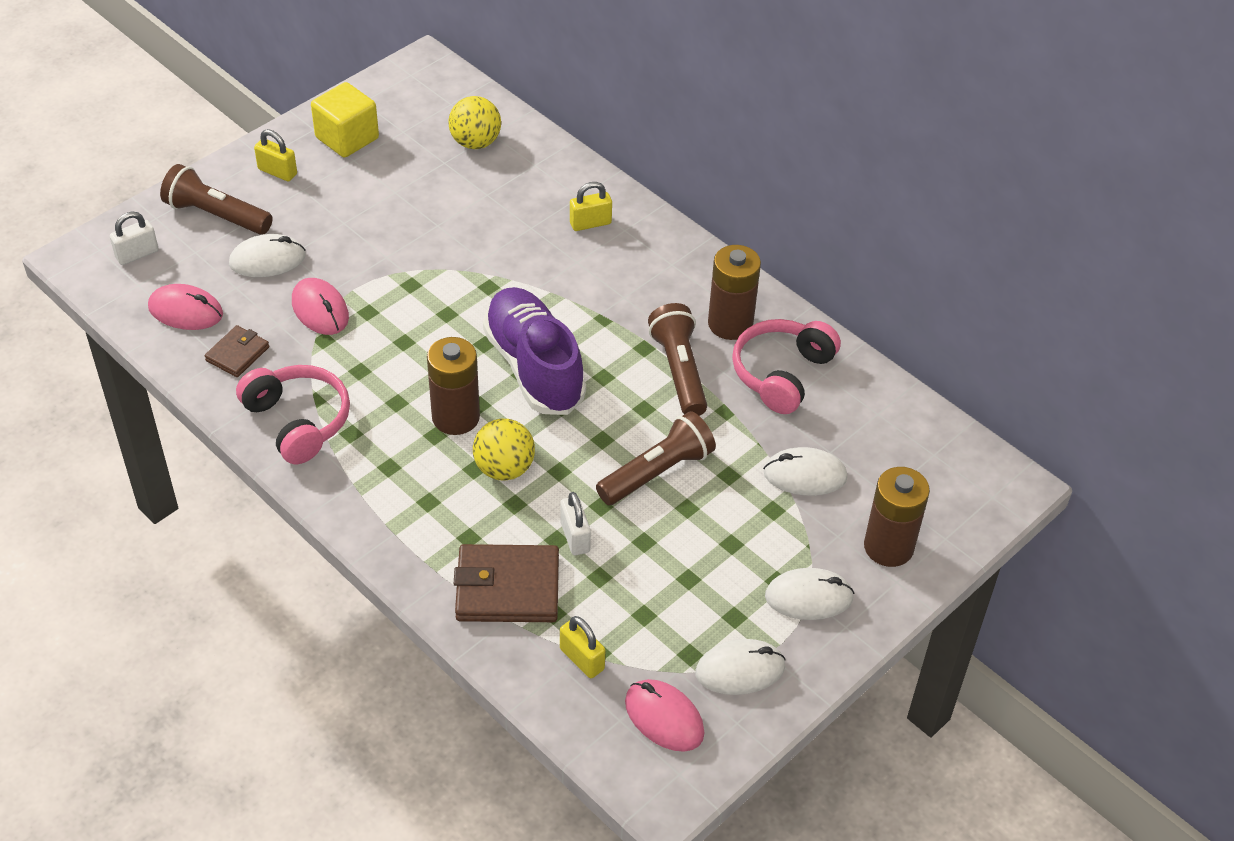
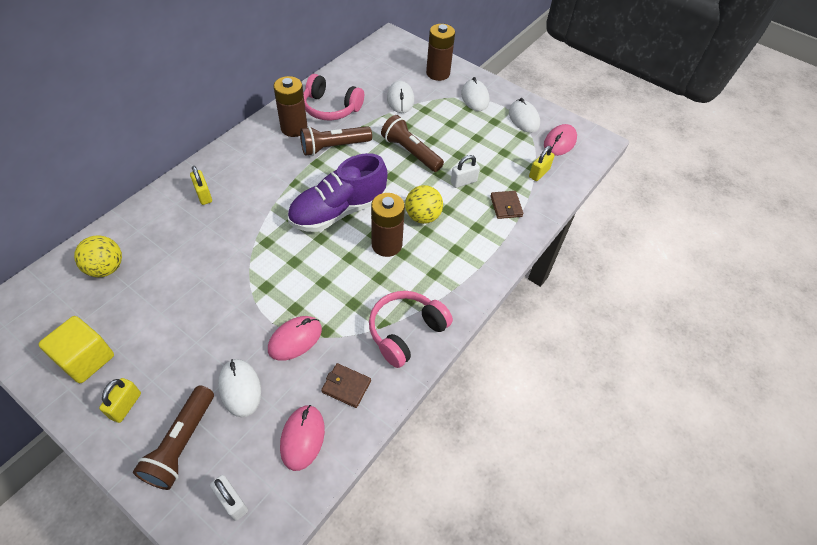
camera: 100 degrees left, 5 degrees up
brown wallet [454,544,559,622] -> brown wallet [490,191,523,219], size x0.56

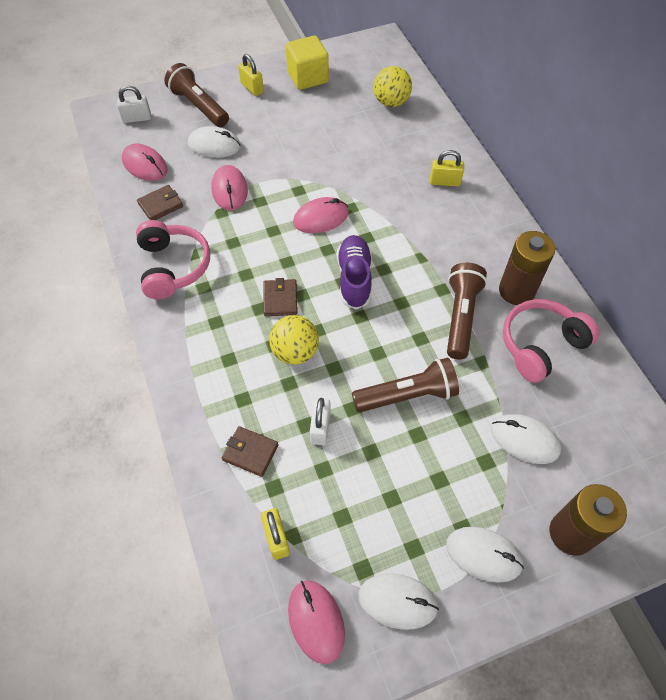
camera: 125 degrees right, 5 degrees up
purple shoe [288,153,388,232] -> purple shoe [337,235,372,310], size x0.67
brown battery [371,193,405,257] -> brown wallet [263,278,298,316]
none -> pink mouse [293,197,349,233]

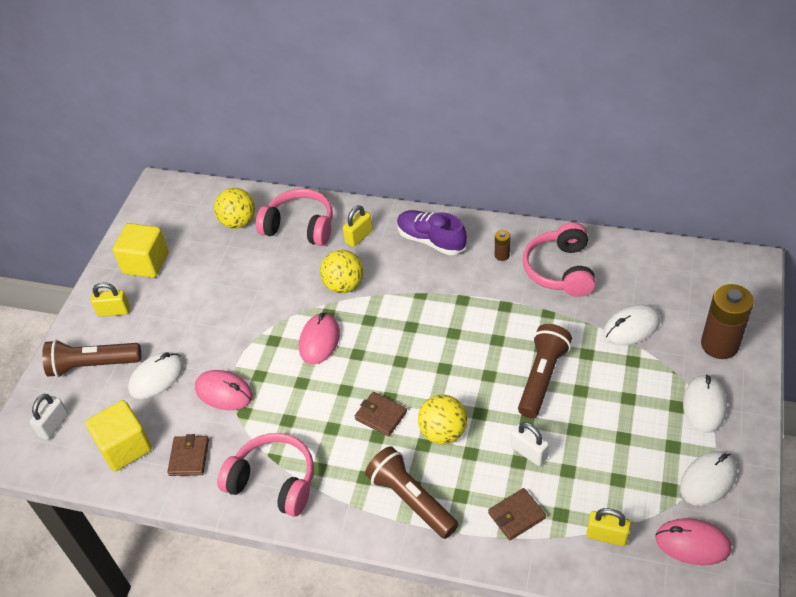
camera: 50 degrees left, 10 degrees down
pink mouse [122,144,168,181] -> yellow cube [85,400,152,471]
purple shoe [337,235,372,310] -> purple shoe moved to [397,210,467,255]
white mouse [446,527,524,583] -> white mouse turned 45 degrees counterclockwise [683,374,727,433]
brown flashlight [447,263,487,360] -> brown flashlight moved to [365,446,458,539]
brown battery [499,231,555,305] -> brown battery [495,230,510,261], size x0.45
none -> pink headphones [256,188,333,246]
none -> yellow ball [320,250,363,293]

